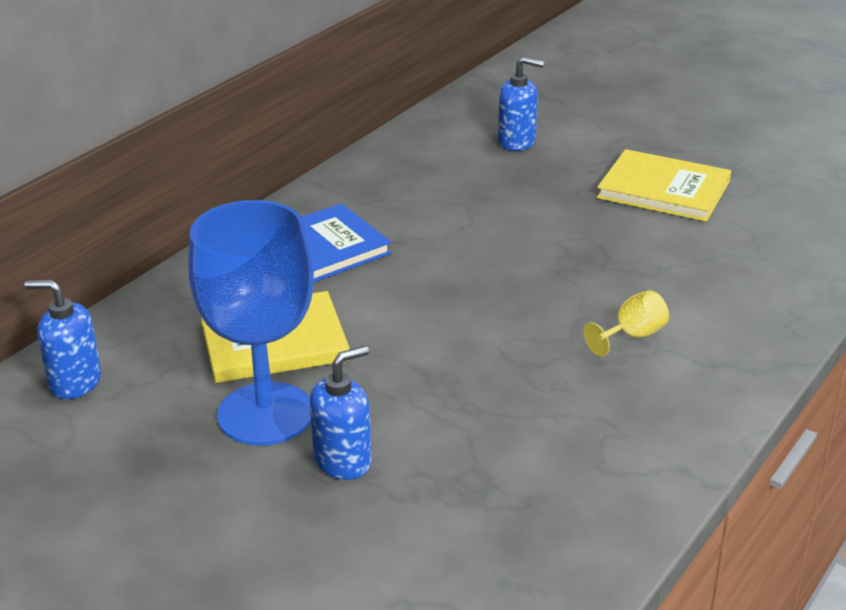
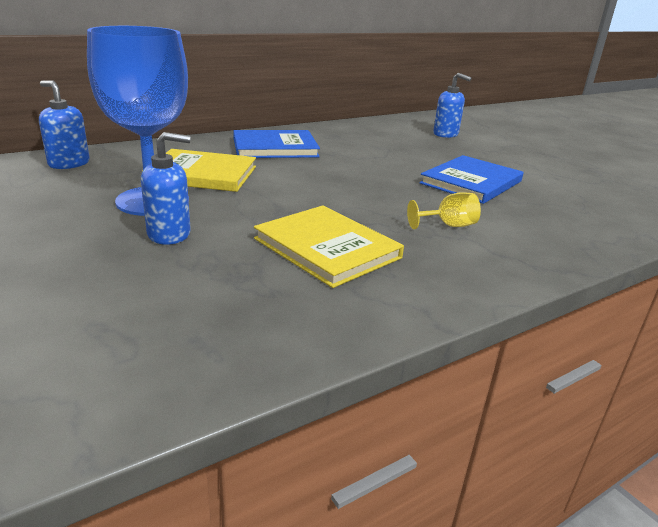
camera: 20 degrees right, 5 degrees down
yellow book [597,149,731,222] -> yellow book moved to [254,205,404,288]
none -> blue book [419,155,523,204]

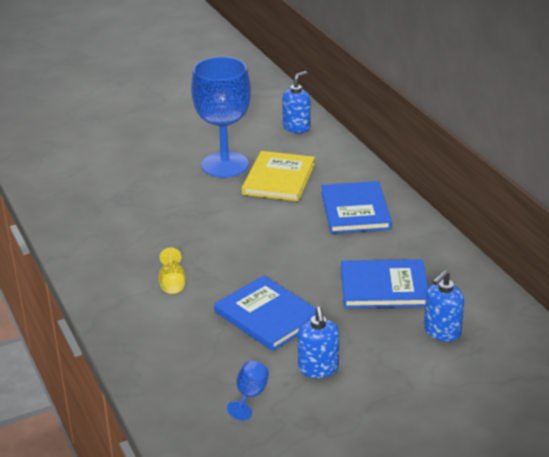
camera: 100 degrees right, 5 degrees up
blue soap dispenser [141,132,191,245] -> blue soap dispenser moved to [298,307,339,378]
yellow book [254,205,404,288] -> none
none -> blue goblet [227,361,269,420]
none -> blue book [341,259,428,308]

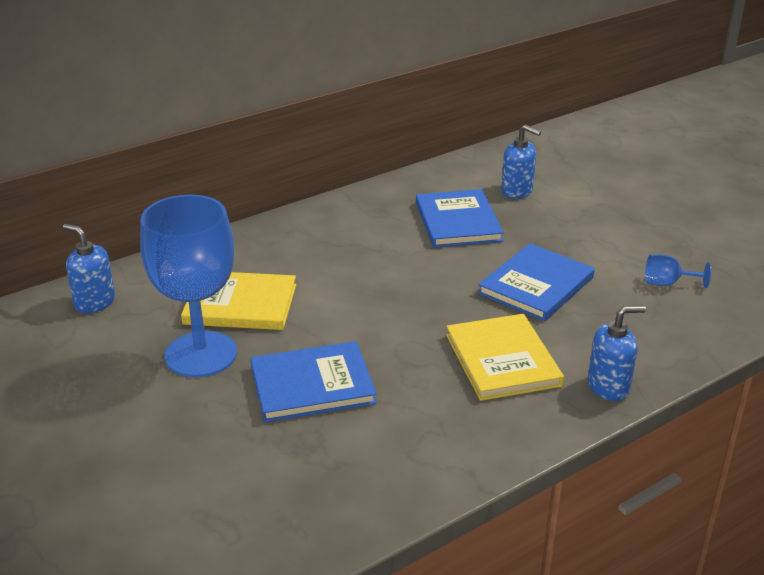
camera: 100 degrees left, 0 degrees up
yellow goblet [159,248,186,294] -> yellow book [446,314,564,401]
blue soap dispenser [298,307,339,378] -> blue soap dispenser moved to [588,305,646,401]
blue book [321,181,392,234] -> blue book moved to [251,341,377,422]

